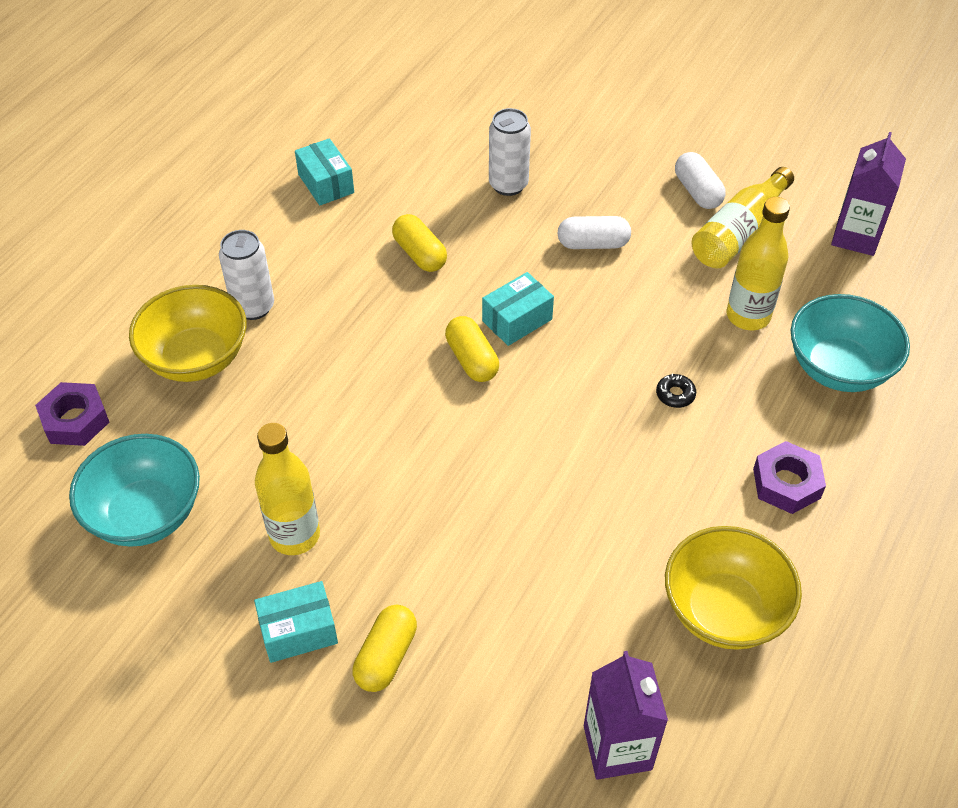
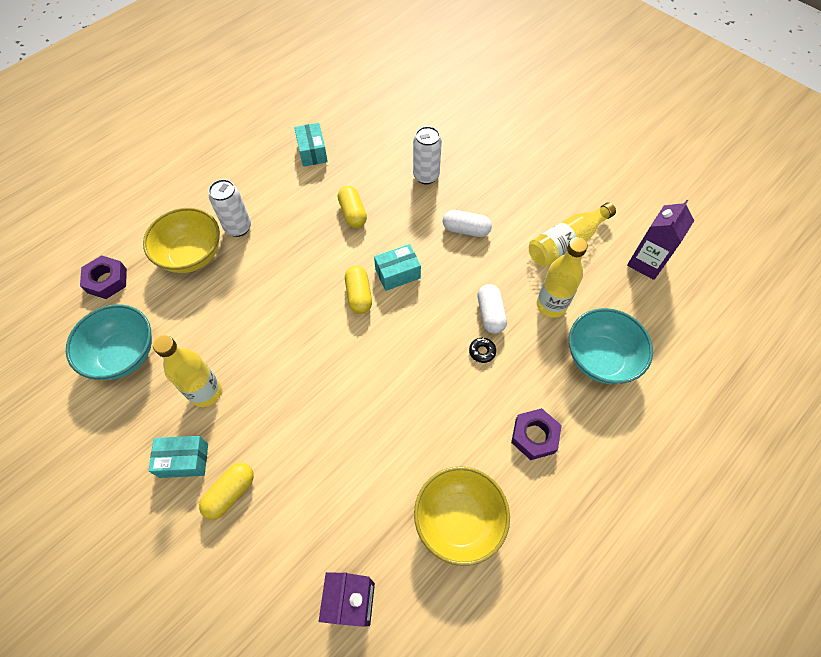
camera: 15 degrees right, 10 degrees up
white capsule [675,152,726,209] -> white capsule moved to [478,284,507,334]

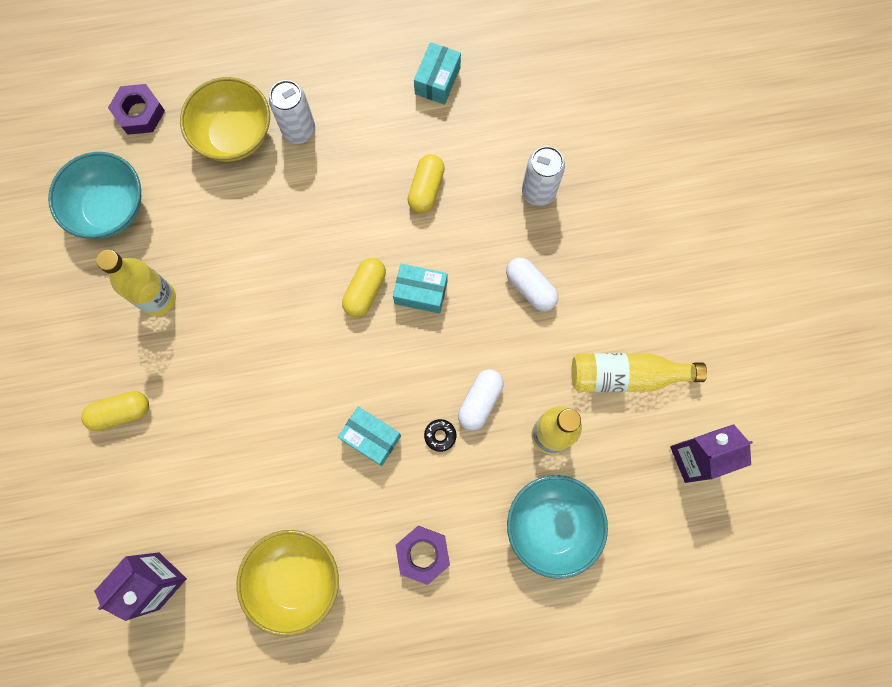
camera: 35 degrees right, 15 degrees up
turquoise box [148,436,208,478] -> turquoise box moved to [338,407,401,466]

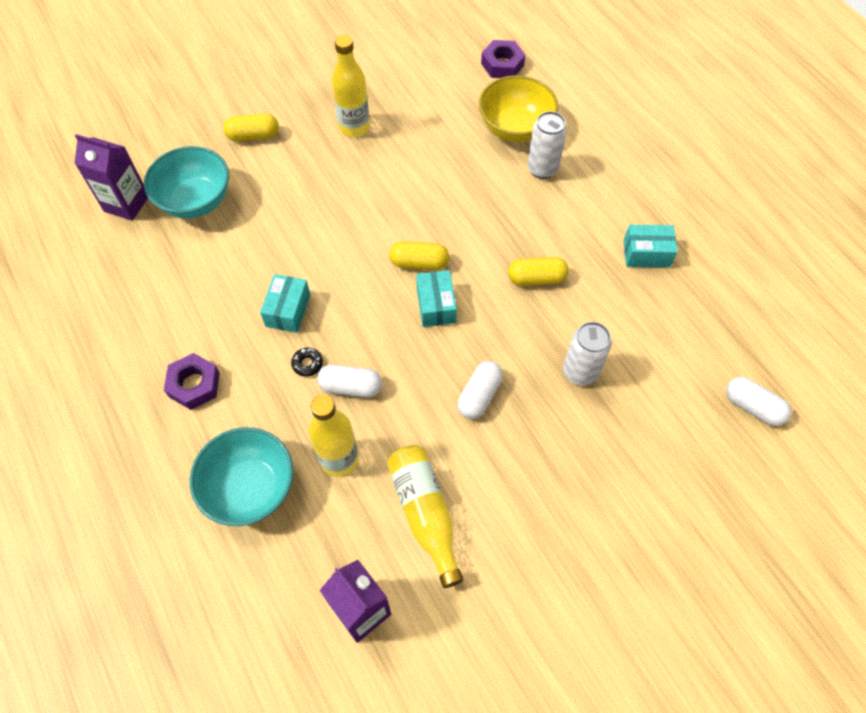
camera: 70 degrees right, 15 degrees down
turquoise bowl [48,152,141,238] -> turquoise bowl moved to [144,146,229,219]
yellow capsule [81,391,149,431] -> yellow capsule turned 60 degrees counterclockwise [223,114,279,141]
yellow bowl [236,530,339,636] -> none
none -> white capsule [726,377,792,426]

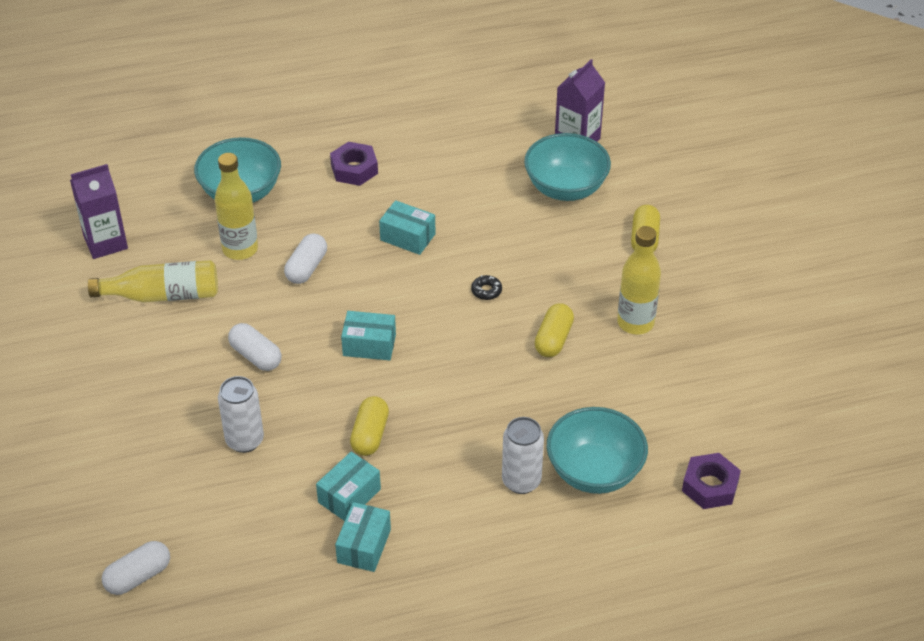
camera: 105 degrees right, 15 degrees down
black donut [291,348,323,377] -> black donut moved to [471,275,502,300]
yellow capsule [389,241,449,270] -> yellow capsule moved to [535,303,574,357]
yellow bowl [479,75,558,142] -> turquoise bowl [547,407,648,494]
none -> turquoise box [316,452,381,521]

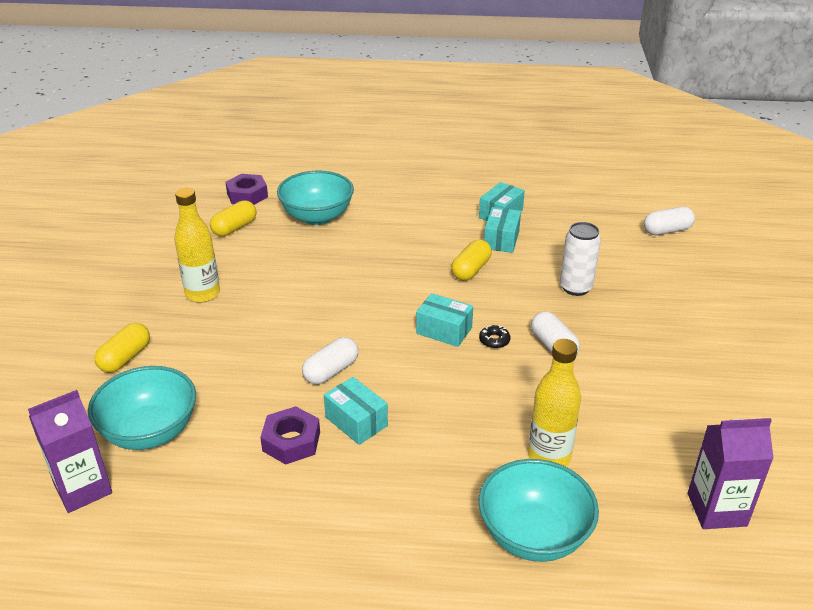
camera: 160 degrees left, 10 degrees down
yellow bottle [88,260,218,303] -> none
white capsule [284,233,327,284] -> white capsule moved to [302,337,358,384]
turquoise box [316,452,381,521] -> turquoise box turned 45 degrees counterclockwise [484,207,521,253]
purple nut [330,142,378,186] -> purple nut moved to [260,406,320,465]
black donut [471,275,502,300] -> black donut moved to [479,325,510,349]
white can [502,417,544,494] -> none
yellow capsule [535,303,574,357] -> yellow capsule moved to [210,200,256,236]

